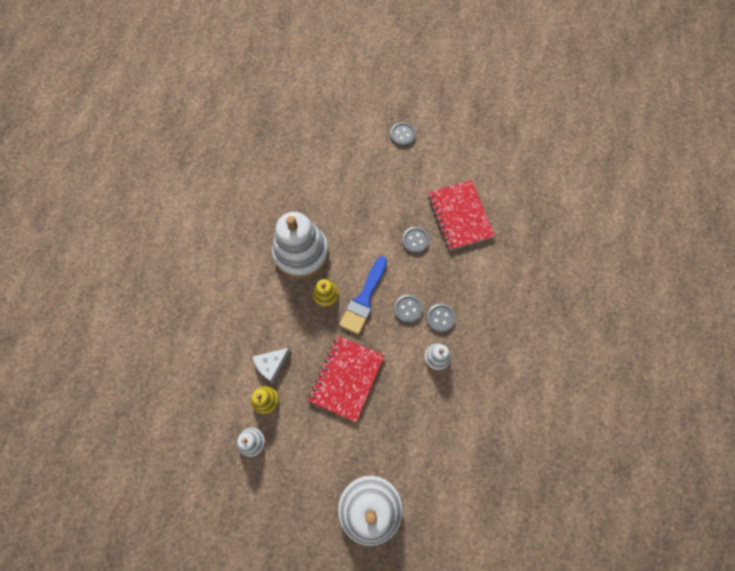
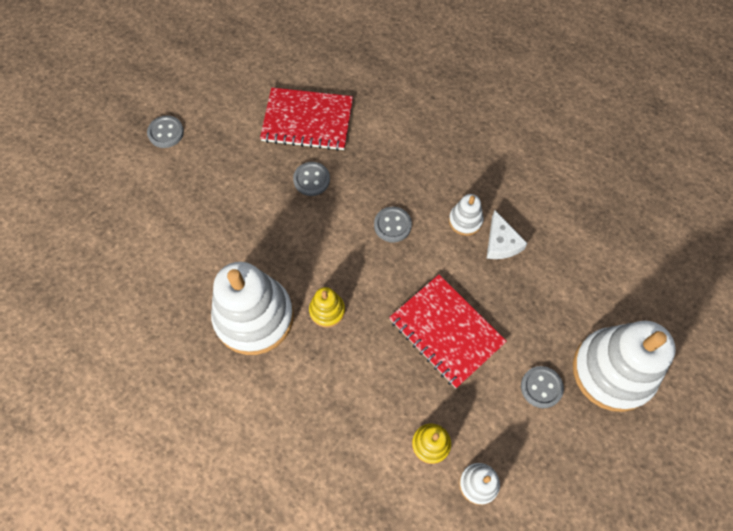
camera: 65 degrees left, 5 degrees down
white cheese [253,348,290,383] -> white cheese moved to [486,210,528,259]
blue brush [339,256,387,335] -> none
grey button [426,304,456,332] -> grey button moved to [521,366,564,408]

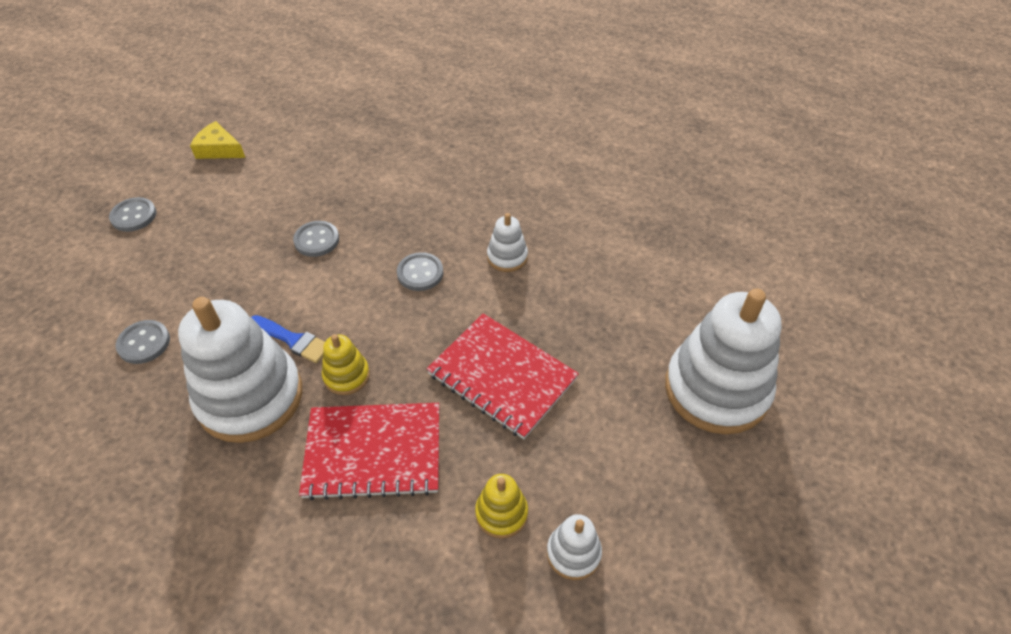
camera: 10 degrees left, 15 degrees down
red notebook [260,87,353,151] -> red notebook moved to [299,403,439,500]
white cheese [486,210,528,259] -> none
grey button [521,366,564,408] -> grey button moved to [116,320,170,364]
none -> yellow cheese [190,121,245,159]
none -> blue brush [251,315,325,363]

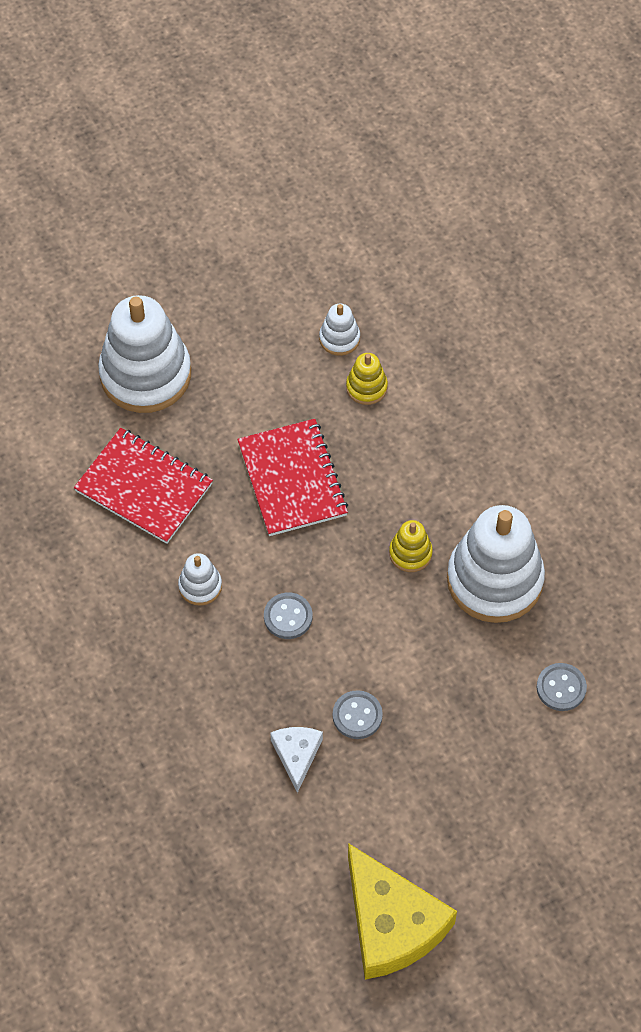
camera: 145 degrees left, 10 degrees up
grey button [109,197,156,232] -> none
yellow cheese [190,121,245,159] -> yellow cheese [348,843,457,980], size x1.97
blue brush [251,315,325,363] -> none
red notebook [299,403,439,500] -> red notebook moved to [74,428,213,544]
none -> white cheese [270,727,323,793]

